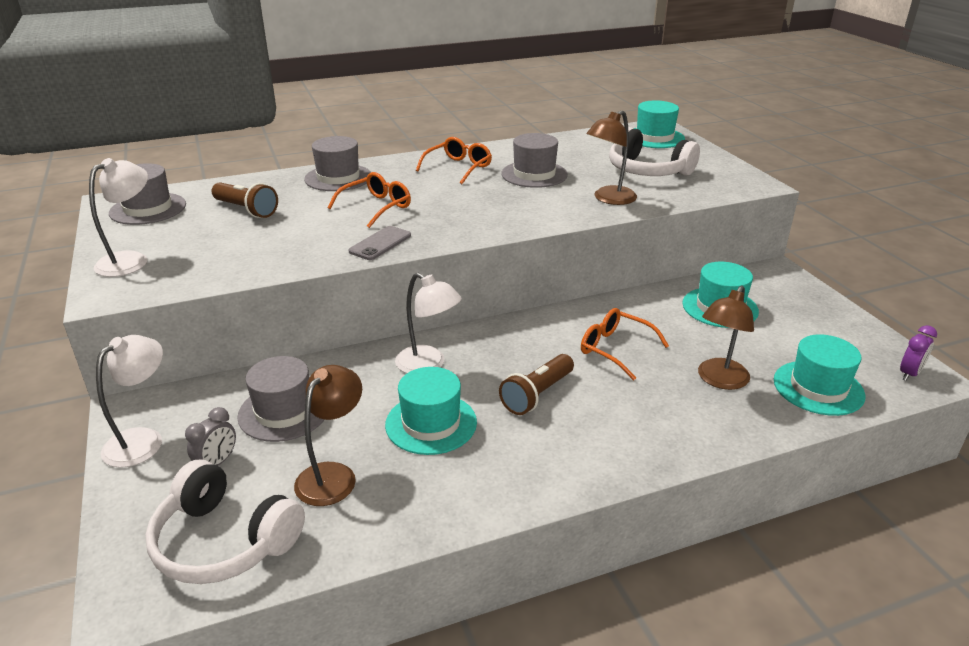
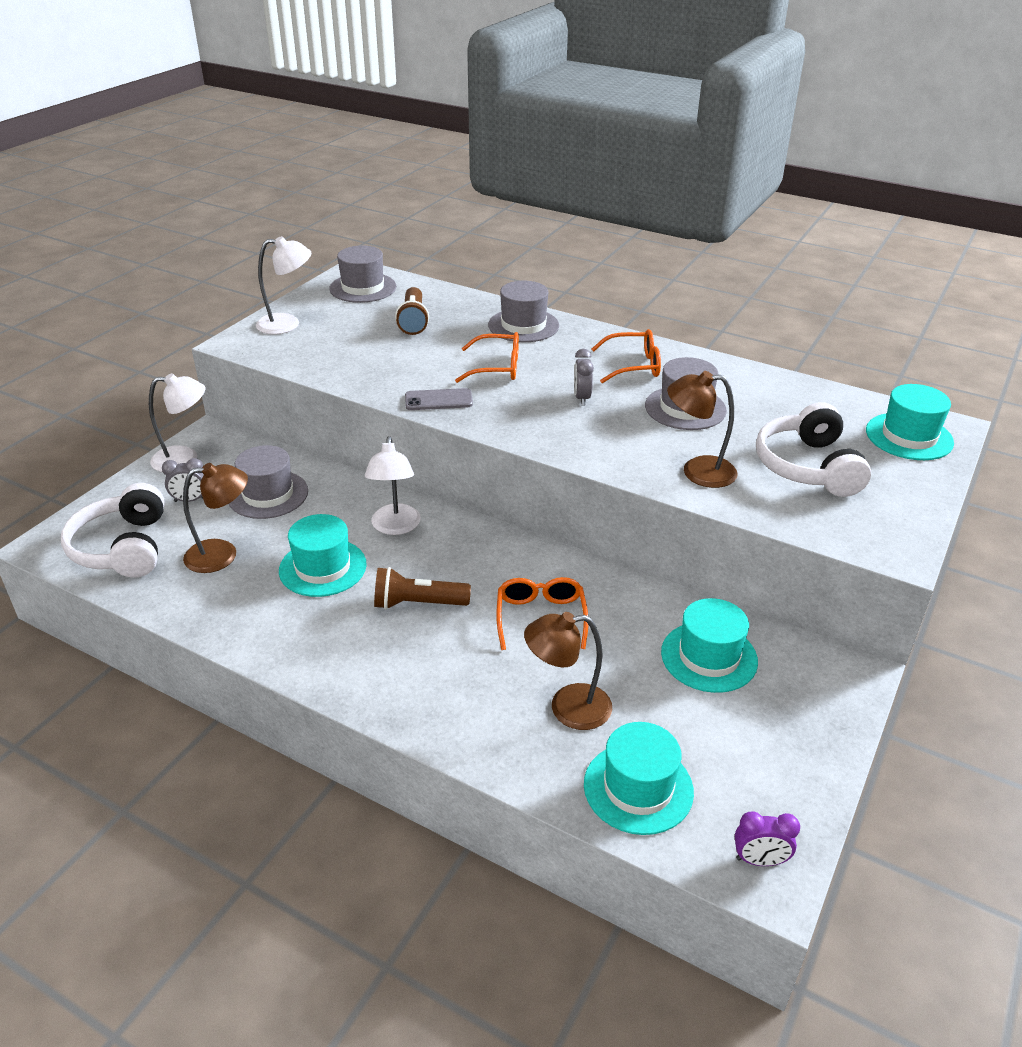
camera: 50 degrees right, 5 degrees up
none -> grey clock [574,349,594,405]

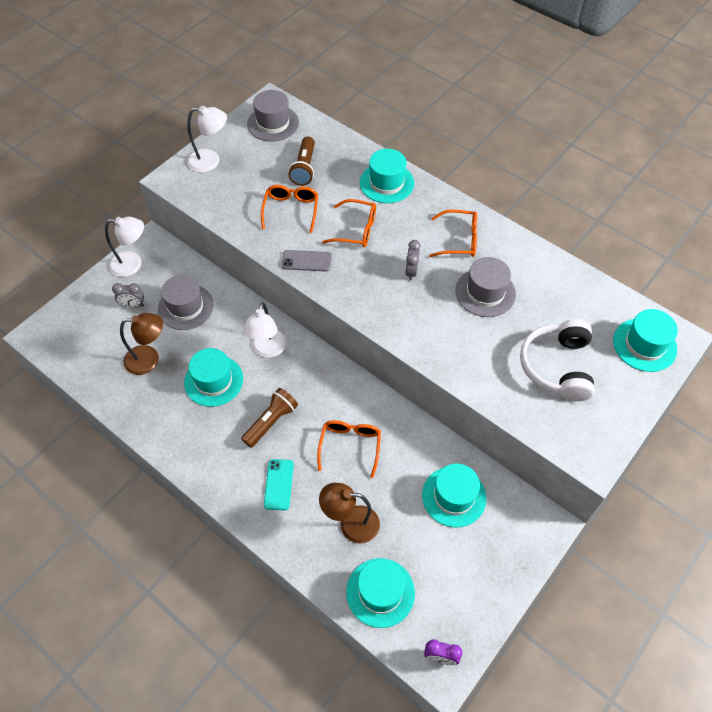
camera: 10 degrees right, 20 degrees up
white headphones [61,483,165,577] -> none
brown flashlight [374,567,471,610] -> brown flashlight turned 120 degrees clockwise [241,388,298,448]
grey hat [488,281,559,342] -> turquoise hat [360,149,414,203]
brown lamp [667,371,738,488] -> none
none -> orange glasses [261,185,318,233]
none -> turquoise phone [264,459,294,510]

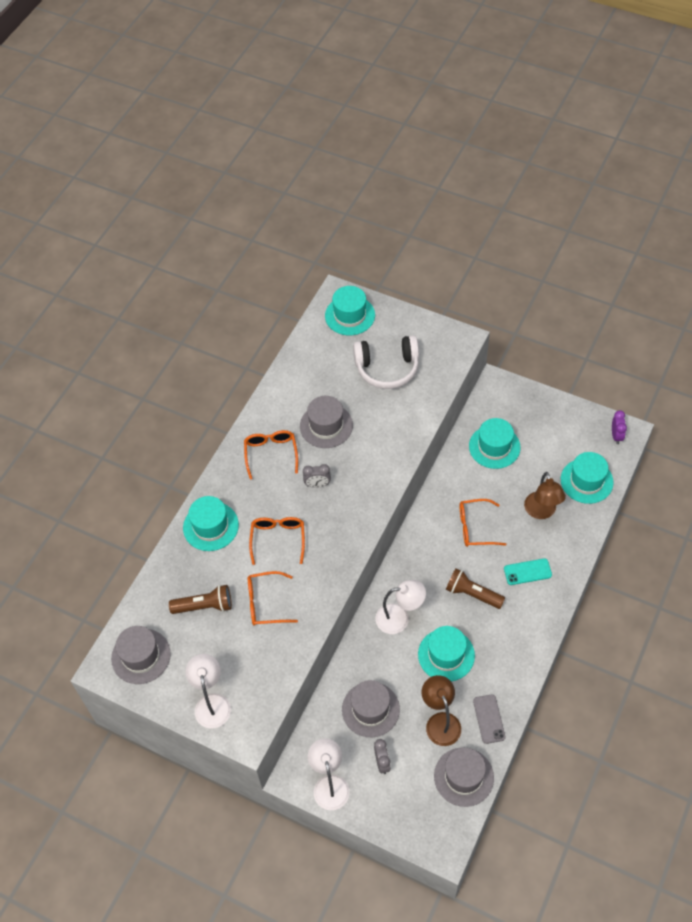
camera: 100 degrees left, 0 degrees up
grey phone [282,250,332,271] -> grey phone moved to [473,694,505,744]
none -> grey hat [434,747,494,807]

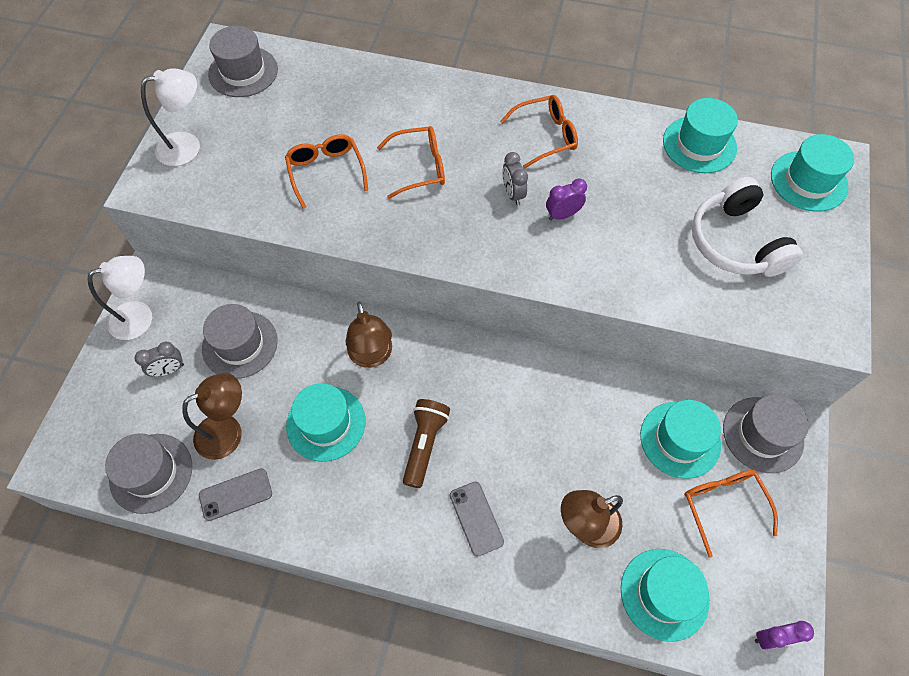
camera: 75 degrees right, 5 degrees up
brown flashlight [169,585,232,614] -> none
turquoise hat [183,496,239,551] -> turquoise hat moved to [663,98,738,173]
grey hat [300,396,353,448] -> grey hat moved to [723,395,808,473]
white lamp [375,580,426,634] -> brown lamp [346,302,392,368]
orange glasses [460,499,507,547] -> orange glasses moved to [684,470,778,558]
turquoise phone [504,558,552,585] -> grey phone [450,482,504,557]
none -> purple clock [546,178,587,220]

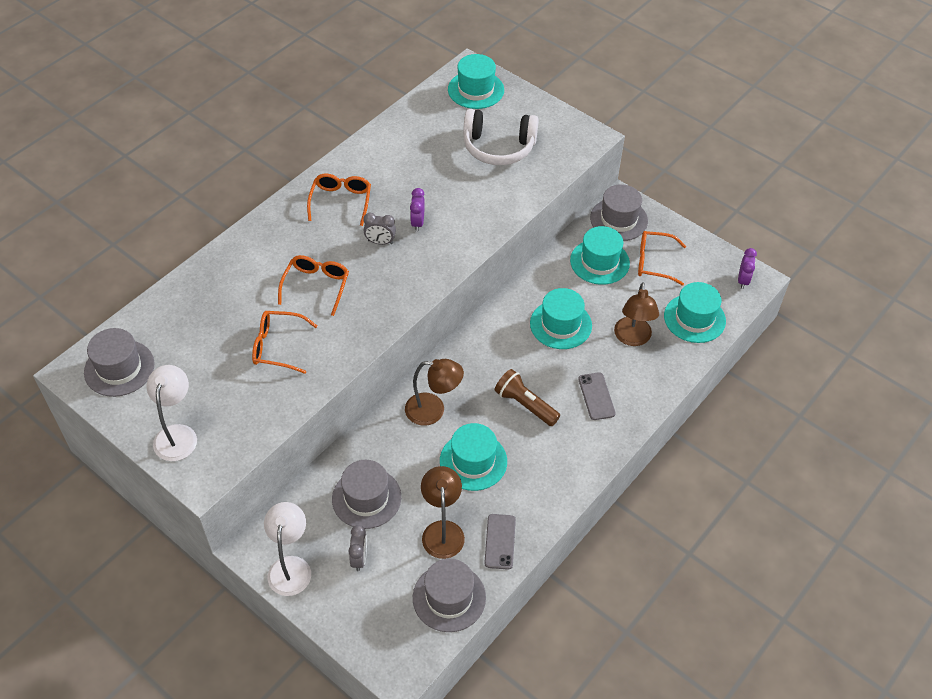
camera: 65 degrees left, 10 degrees down
grey phone [450,482,504,557] -> grey phone turned 75 degrees clockwise [578,372,616,420]
turquoise hat [663,98,738,173] -> turquoise hat moved to [530,288,592,349]

